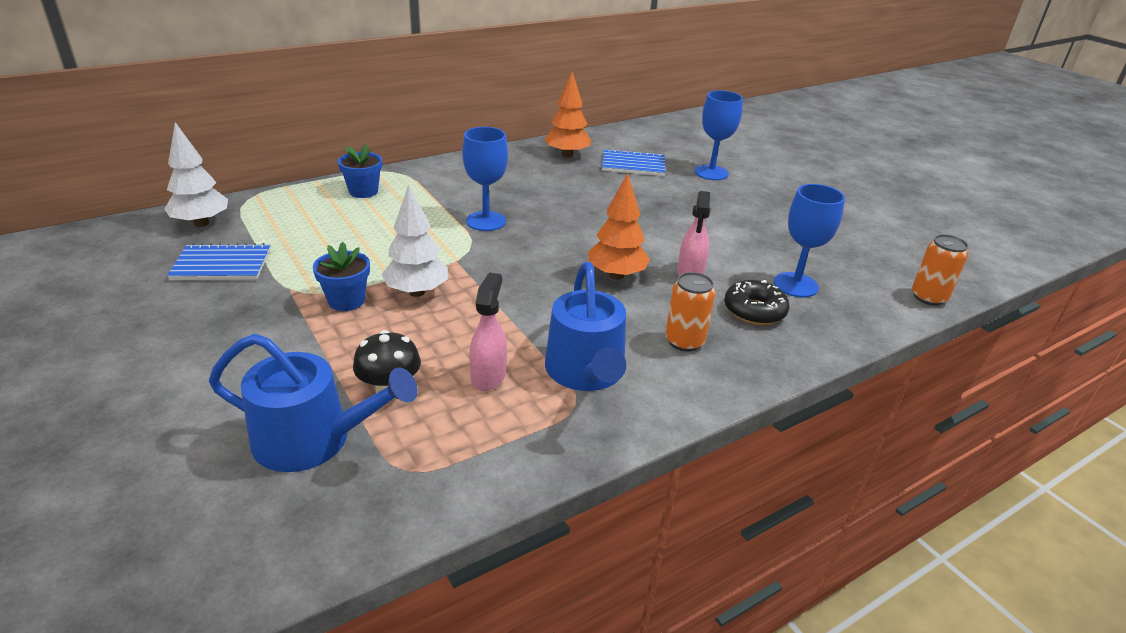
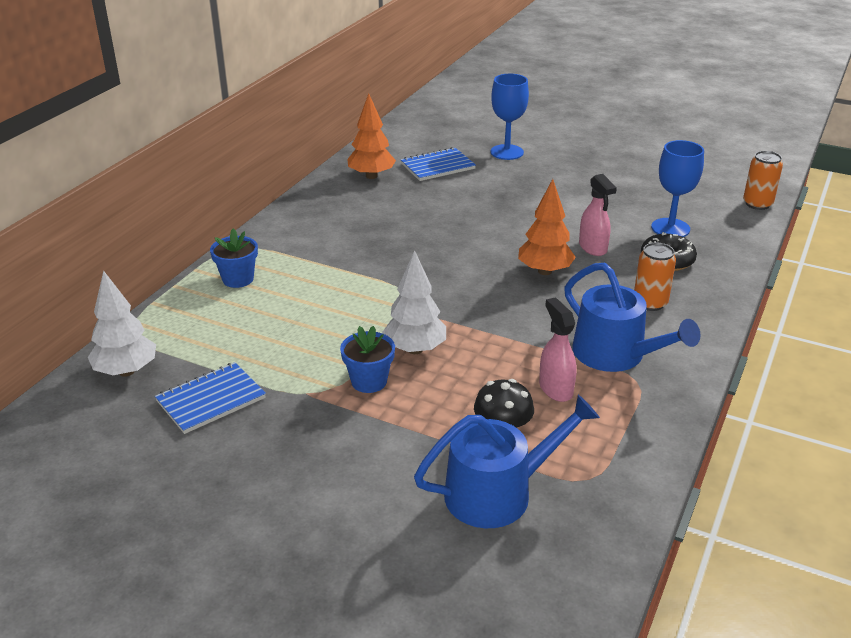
camera: 30 degrees left, 0 degrees up
blue goblet [462,127,508,231] -> none

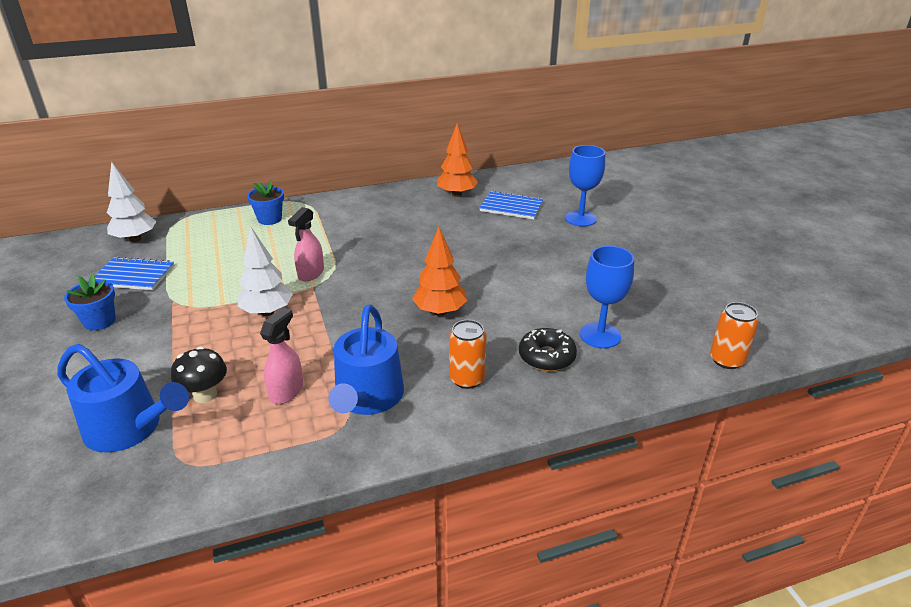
camera: 45 degrees right, 0 degrees up
blue flower pot [340,326,395,393] -> blue flower pot moved to [64,274,116,331]
pink spray bottle [579,174,617,256] -> pink spray bottle moved to [288,207,324,282]

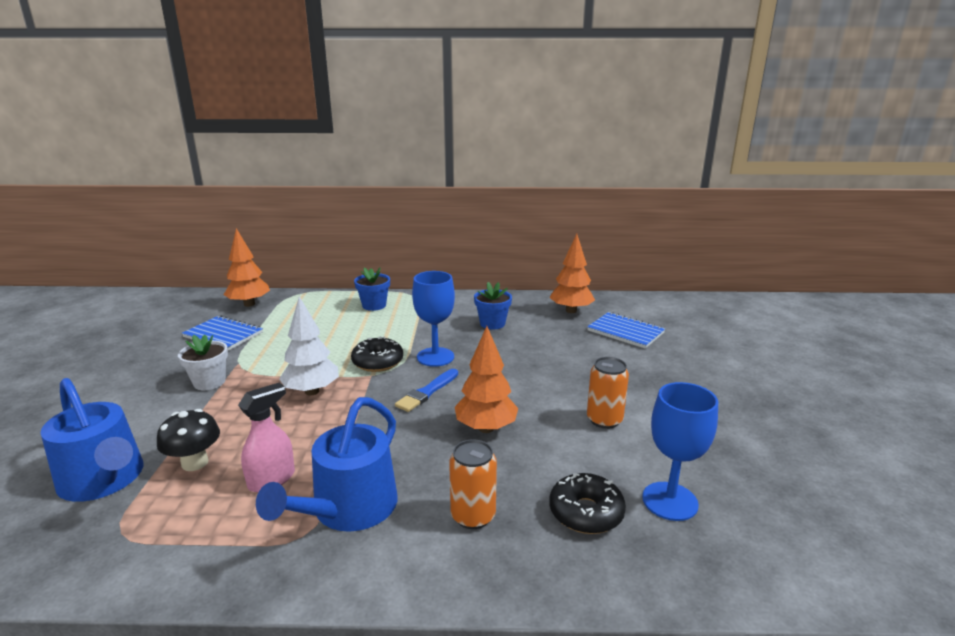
camera: 20 degrees right, 10 degrees down
blue flower pot [64,274,116,331] -> blue flower pot moved to [474,282,512,330]
white tree [107,161,157,242] -> orange tree [223,228,270,307]
pink spray bottle [288,207,324,282] -> black donut [351,336,403,372]
blue goblet [565,145,605,227] -> blue goblet moved to [412,271,455,367]
orange can [710,302,759,369] -> orange can moved to [587,357,629,429]
none -> white flower pot [178,335,228,390]
none -> blue brush [395,369,458,412]

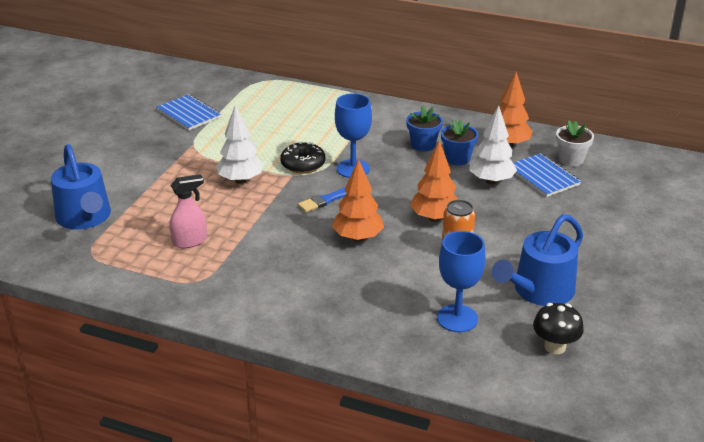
camera: 20 degrees right, 10 degrees up
black mushroom [157,409,220,471] -> black mushroom moved to [533,303,584,354]
white flower pot [178,335,228,390] -> white flower pot moved to [556,120,594,167]
orange tree [223,228,270,307] -> orange tree moved to [410,140,458,222]
blue watering can [256,397,397,532] -> blue watering can moved to [492,214,583,306]
blue flower pot [354,267,390,311] -> blue flower pot moved to [441,119,478,165]
orange can [449,439,497,529] -> none
black donut [549,473,626,534] -> none
none -> white tree [469,106,517,184]

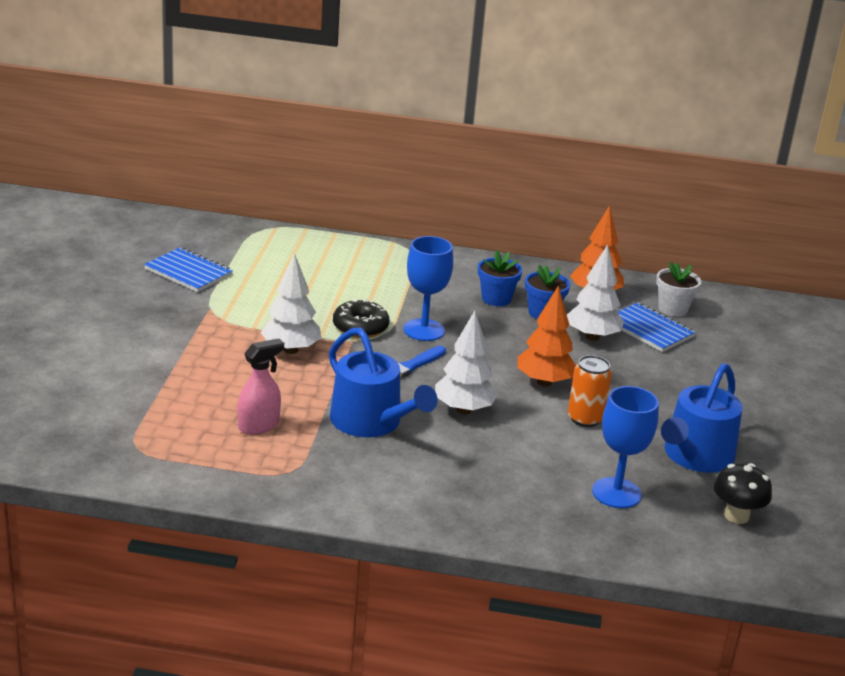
camera: 15 degrees left, 5 degrees down
blue watering can [51,144,111,230] -> blue watering can moved to [329,327,438,437]
orange tree [332,158,384,242] -> white tree [435,311,498,414]

